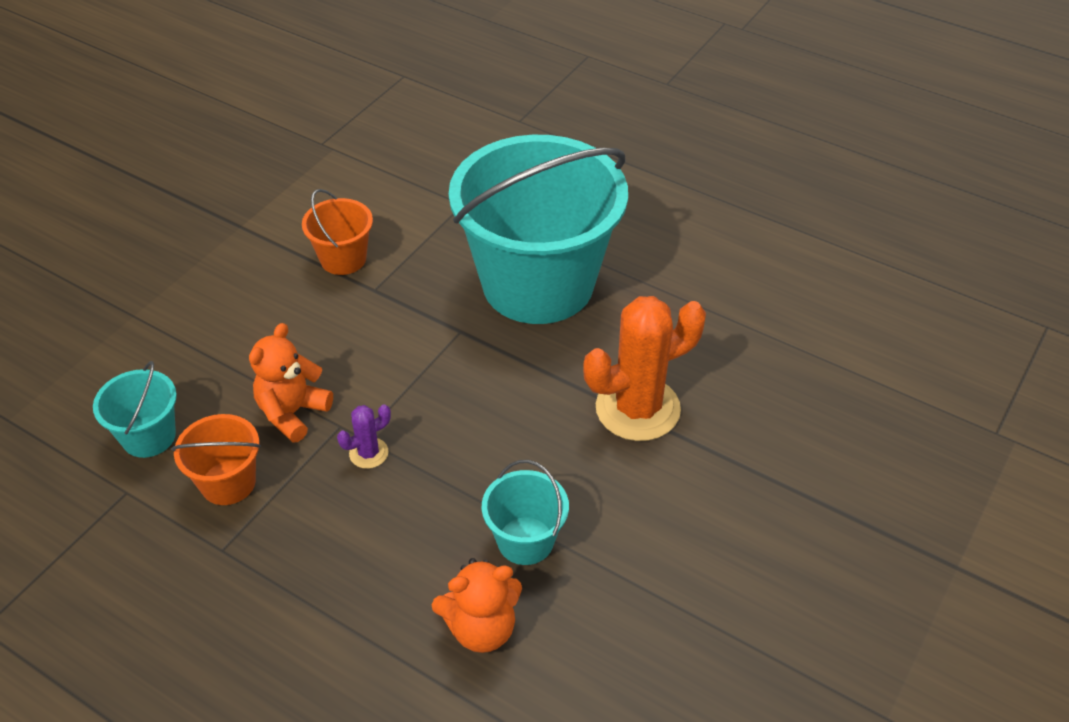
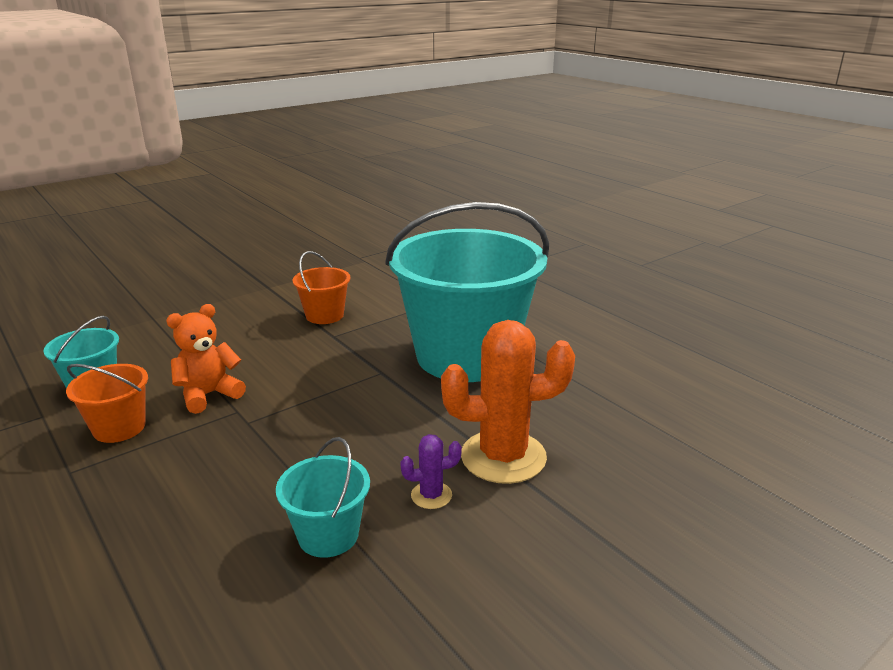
camera: 20 degrees right, 20 degrees down
purple cactus [337,404,391,469] -> purple cactus moved to [400,434,462,509]
orange teddy bear [432,558,522,653] -> none

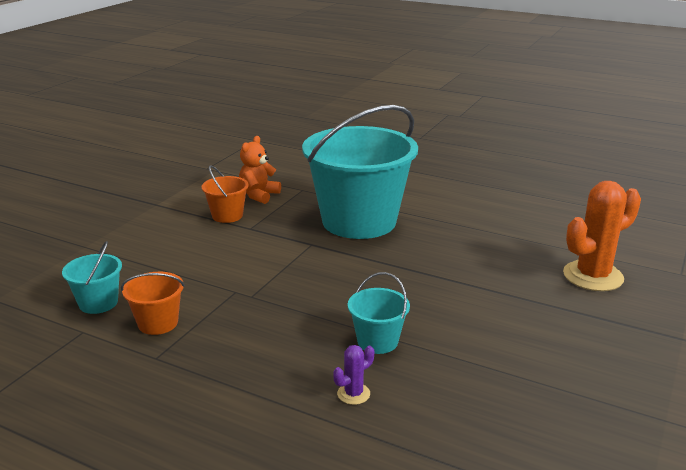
camera: 25 degrees left, 0 degrees up
orange teddy bear [166,304,246,414] -> orange teddy bear moved to [239,136,281,204]
purple cactus [400,434,462,509] -> purple cactus moved to [333,345,374,405]
orange cactus [441,320,575,484] -> orange cactus moved to [563,181,641,291]

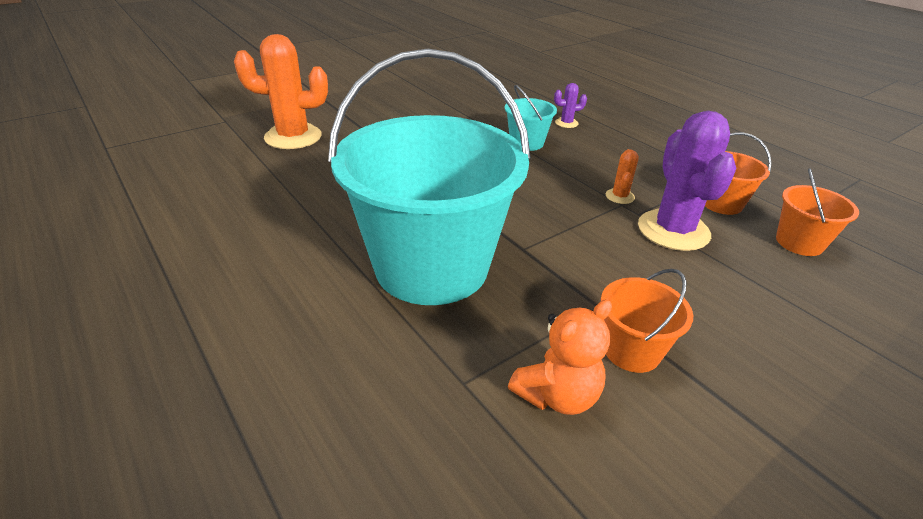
camera: 155 degrees left, 10 degrees up
turquoise bucket [62,241,122,314] -> orange bucket [776,168,859,256]
none -> orange cactus [606,149,639,204]
none -> purple cactus [638,111,737,251]

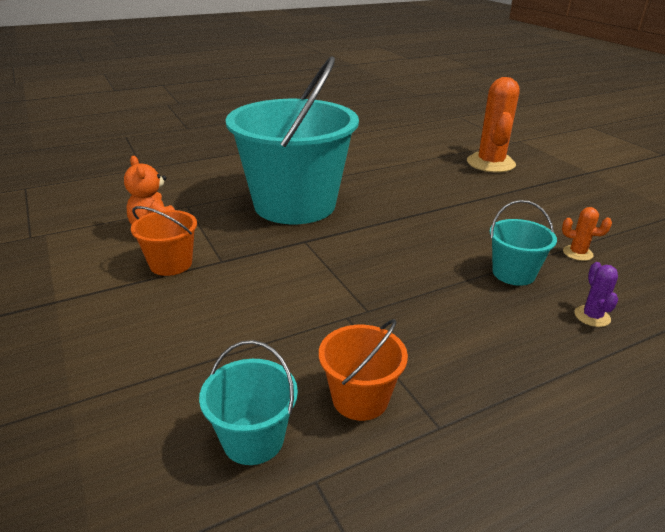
camera: 100 degrees right, 5 degrees down
orange cactus [606,149,639,204] -> orange cactus moved to [562,207,612,261]
purple cactus [638,111,737,251] -> none
orange bucket [776,168,859,256] -> turquoise bucket [199,340,298,465]

